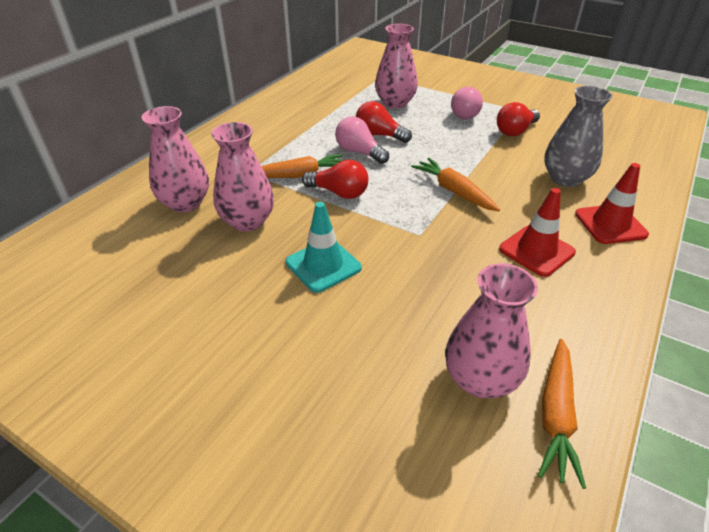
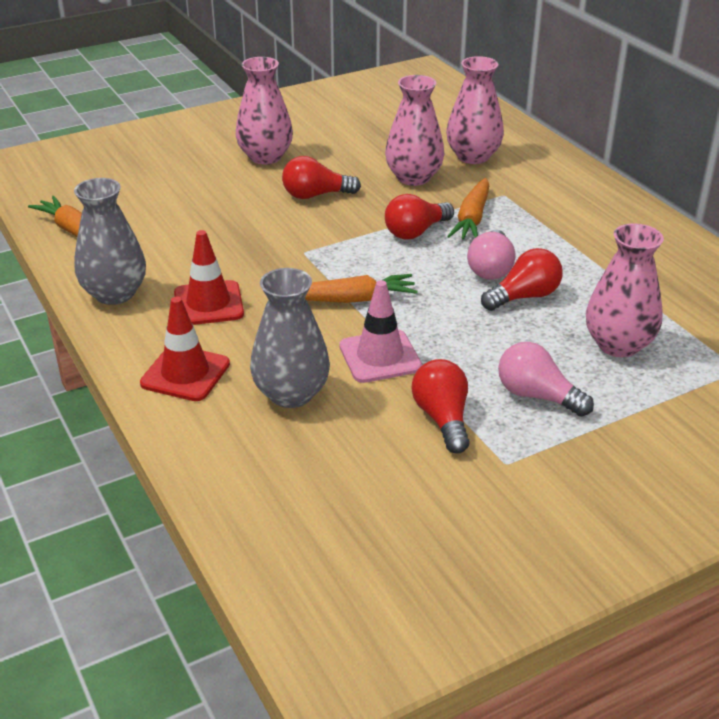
camera: 120 degrees right, 5 degrees down
turquoise traffic cone [286,202,362,293] -> red light bulb [282,156,361,199]
pink light bulb [335,116,389,164] -> pink light bulb turned 120 degrees clockwise [467,230,515,280]
pink vase [445,263,538,398] -> pink vase moved to [236,57,293,164]
none -> grey vase [74,178,146,305]
none -> pink traffic cone [339,280,422,383]

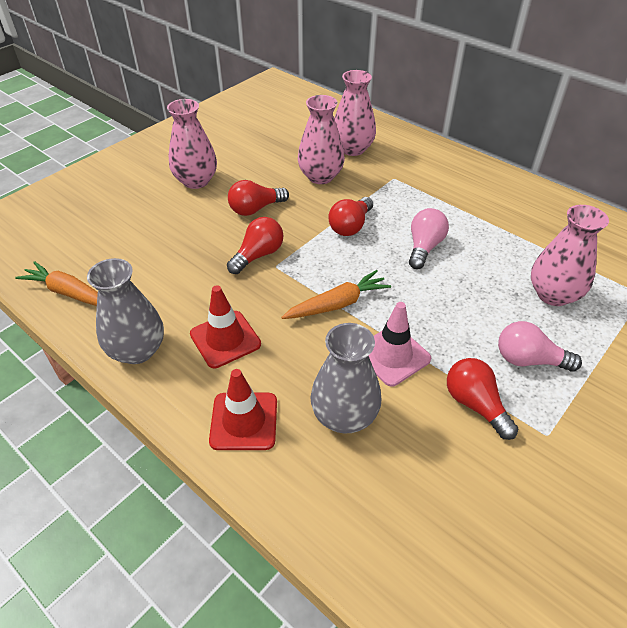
camera: 20 degrees left, 10 degrees up
orange carrot [447,178,489,240] -> none
pink light bulb [467,230,515,280] -> pink light bulb turned 150 degrees counterclockwise [409,208,449,269]
red light bulb [481,248,563,311] -> red light bulb moved to [227,217,283,274]

